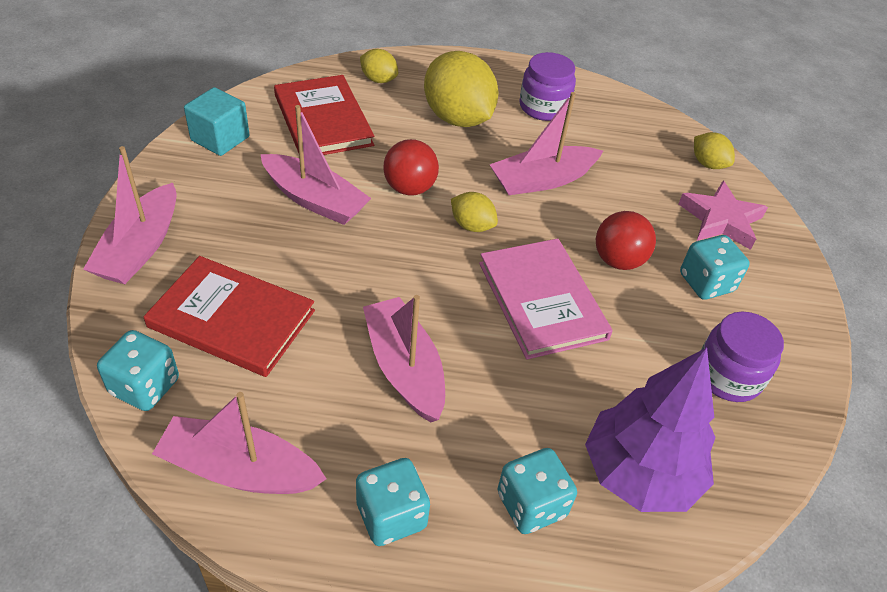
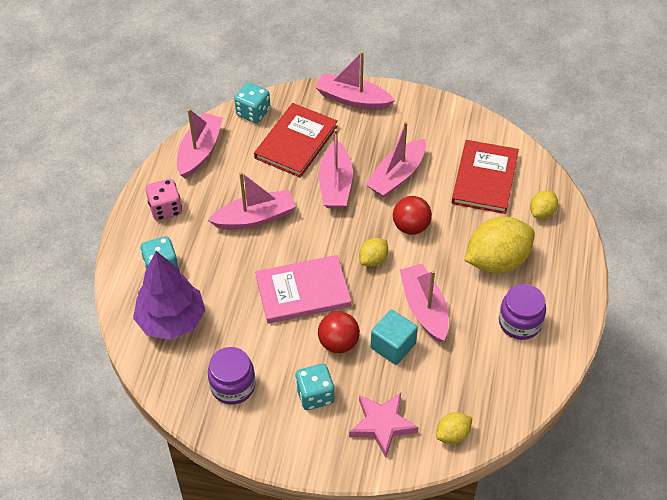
camera: 100 degrees right, 5 degrees up
turquoise cube [184,87,250,156] -> turquoise cube moved to [371,310,418,365]
red book [274,75,374,155] -> red book turned 60 degrees counterclockwise [452,140,519,214]
turquoise dice [356,458,430,546] -> pink dice [146,179,182,221]
none -> pink boat [319,129,353,209]

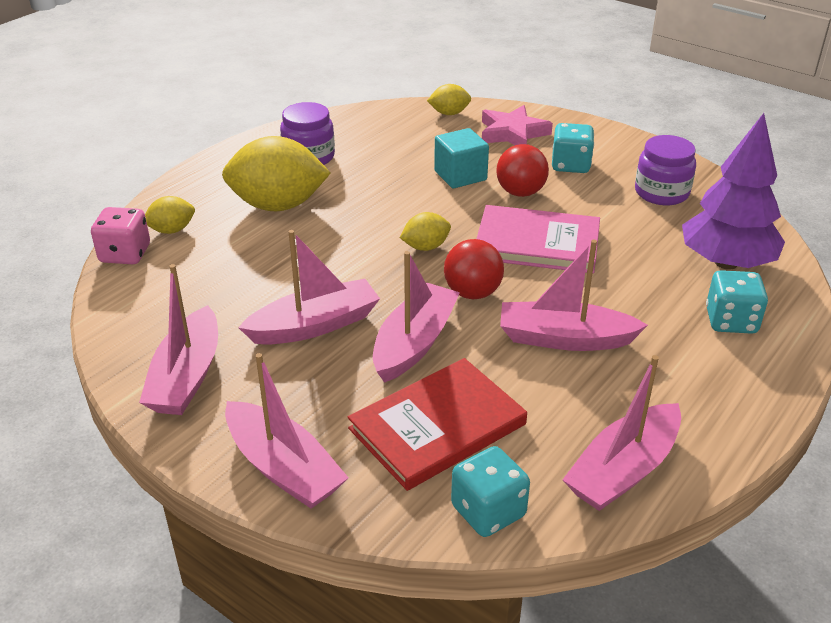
camera: 155 degrees left, 15 degrees down
pink dice [146,179,182,221] -> pink dice moved to [91,207,150,264]
red ball [393,196,432,235] -> red ball moved to [444,239,504,299]
pink boat [400,264,449,342] -> pink boat moved to [139,264,218,415]
red book [452,140,519,214] -> none

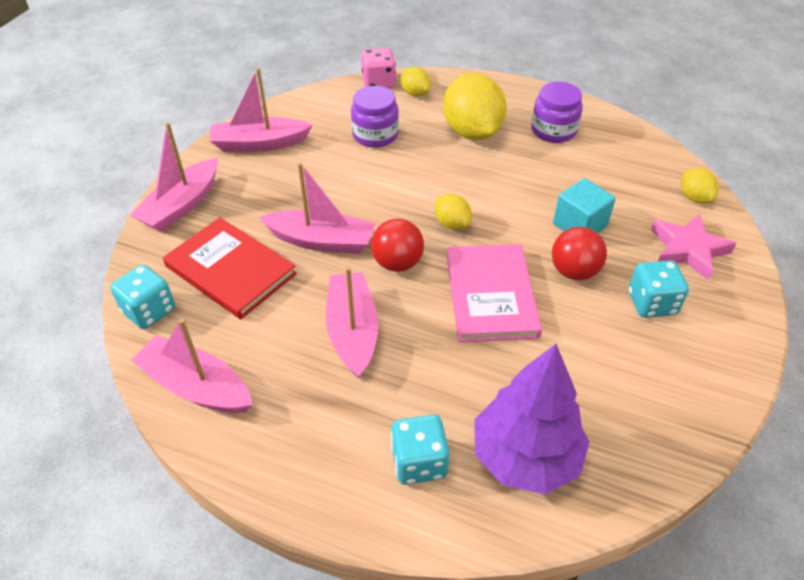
camera: 75 degrees right, 10 degrees up
pink boat [238,230,380,345] -> none
purple jar [635,135,696,205] -> purple jar moved to [351,86,399,148]

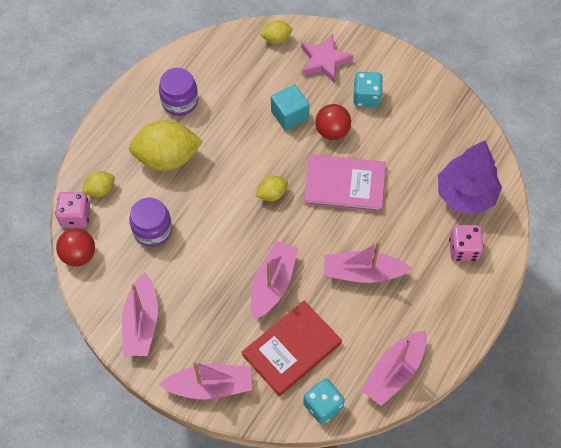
camera: 80 degrees left, 15 degrees up
pink boat [130,122,218,232] -> pink boat turned 45 degrees counterclockwise [159,361,252,399]
red ball [371,219,424,272] -> red ball moved to [56,228,95,267]
turquoise dice [391,414,450,485] -> pink dice [449,225,484,261]

